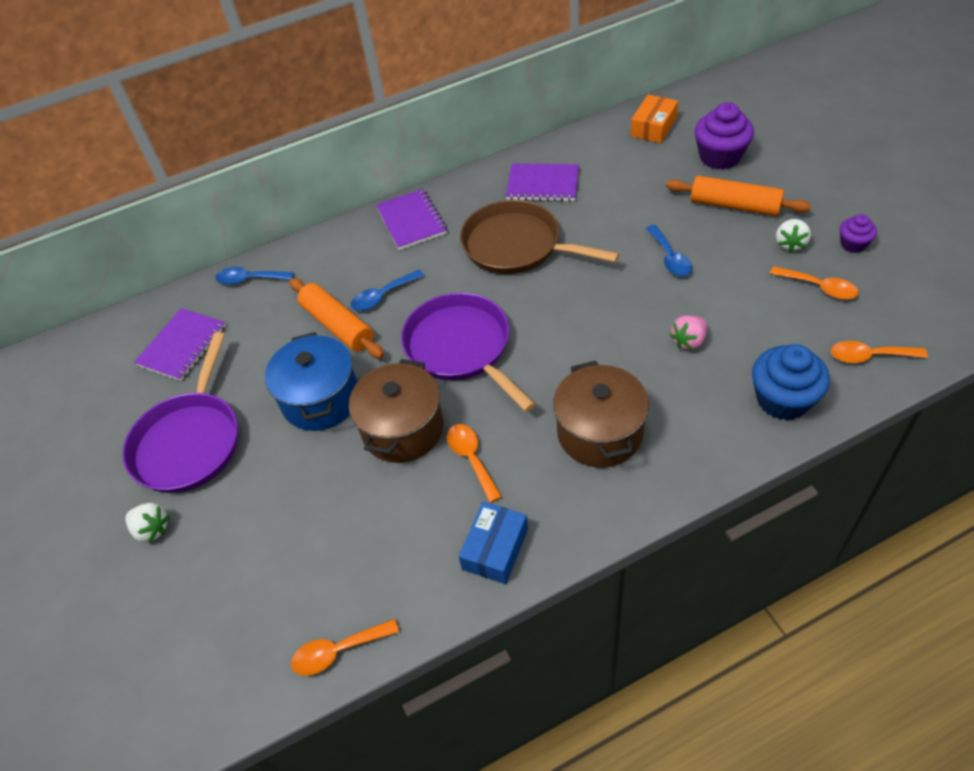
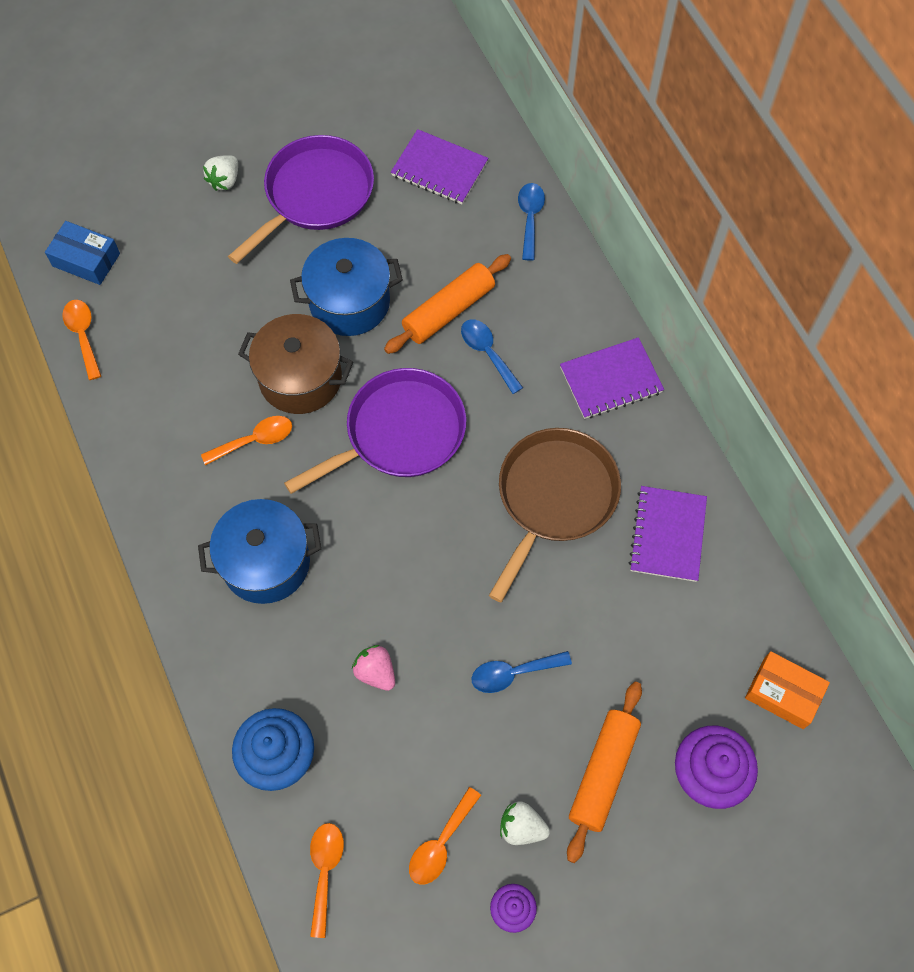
camera: 85 degrees right, 15 degrees up
purple pan [122,332,238,493] -> purple pan turned 120 degrees clockwise [228,135,374,264]
blue box [458,501,528,584] -> blue box moved to [45,221,120,285]
brown pot [553,361,649,468] -> blue pot [198,499,321,604]

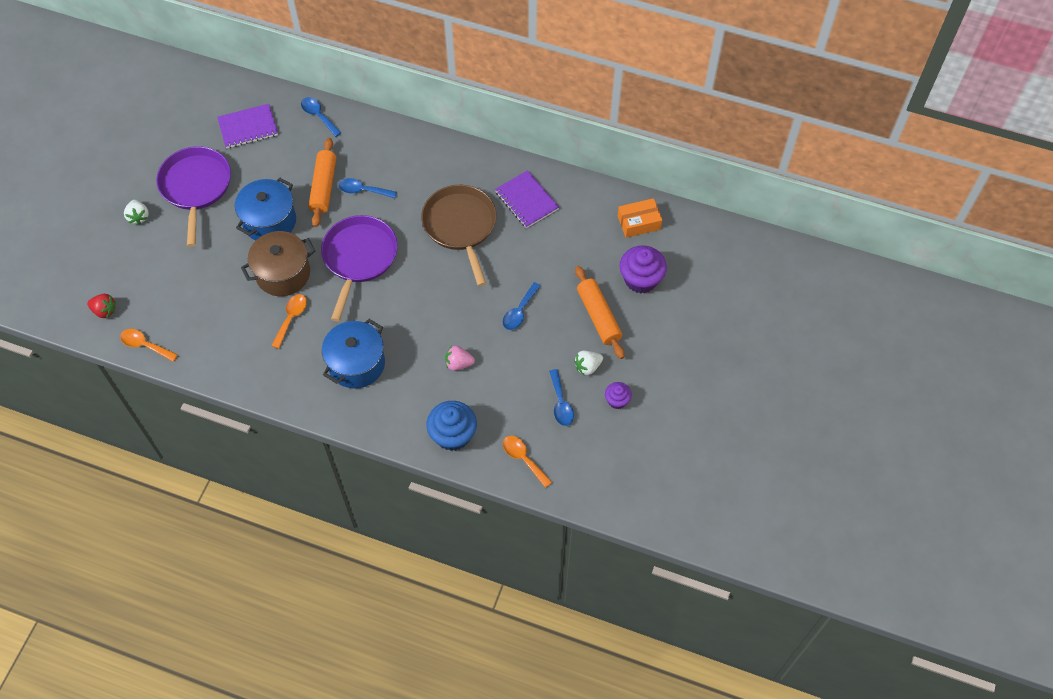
camera: 45 degrees left, 5 degrees down
blue box [45,221,120,285] -> red strawberry [87,294,116,318]
orange spoon [409,787,481,885] -> blue spoon [549,369,574,426]
purple notebook [560,337,664,419] -> none

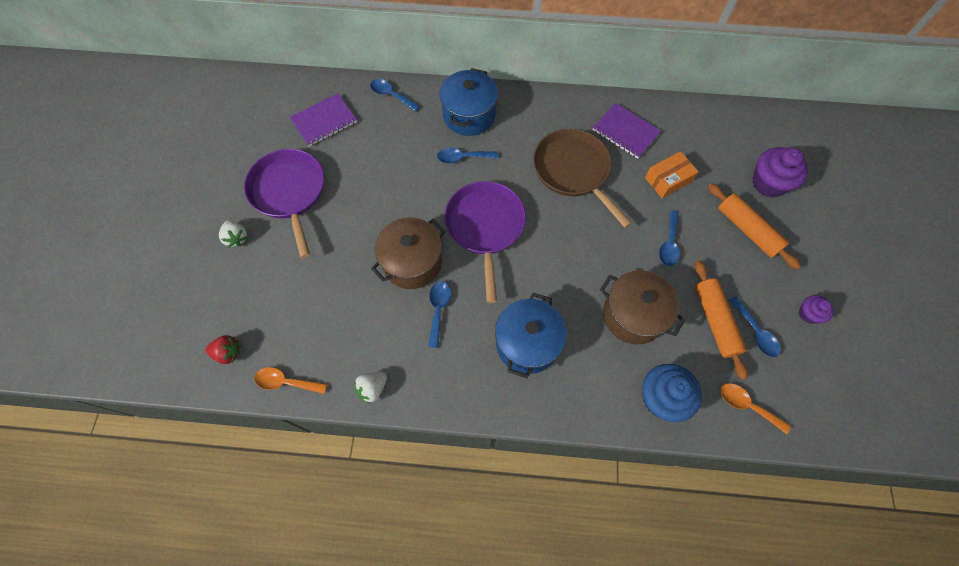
camera: 15 degrees left, 5 degrees up
blue pot [235,178,296,240] -> blue pot moved to [439,68,498,136]
orange spoon [272,294,307,349] -> blue spoon [428,281,451,348]
orange rolling pin [308,138,336,227] -> orange rolling pin moved to [695,260,748,380]
pink strawberry [445,346,475,371] -> brown pot [600,270,685,345]
white strawberry [574,350,603,376] -> white strawberry moved to [354,372,387,404]
orange box [618,198,662,238] -> orange box moved to [645,151,699,198]

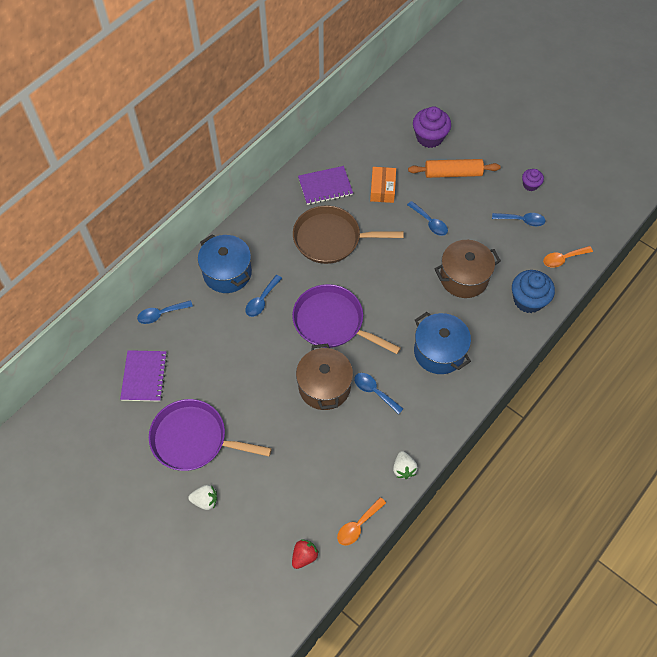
camera: 55 degrees left, 5 degrees down
orange rolling pin [695,260,748,380] -> none

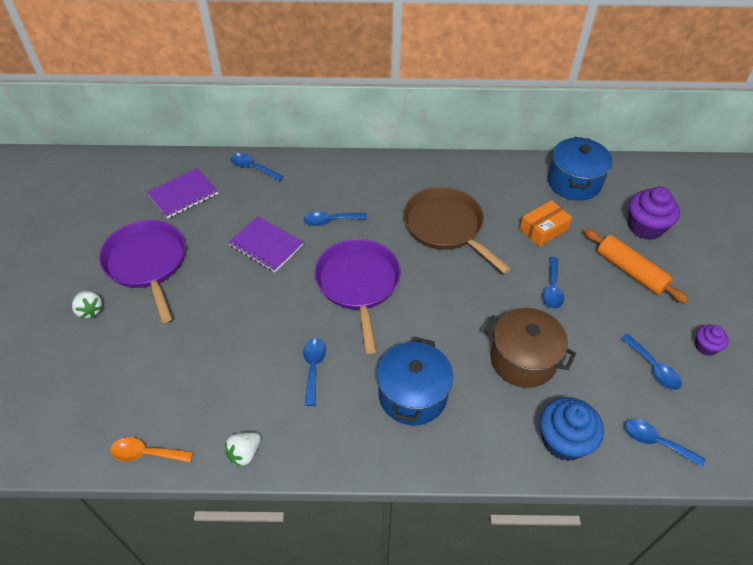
camera: 50 degrees right, 10 degrees down
blue pot [198,234,252,293] -> blue pot moved to [548,137,613,201]
red strawberry [292,539,319,569] -> none
brown pot [296,343,353,410] -> none
purple notebook [298,166,353,205] -> purple notebook moved to [228,216,304,272]
orange spoon [543,246,593,268] -> blue spoon [625,419,705,467]

